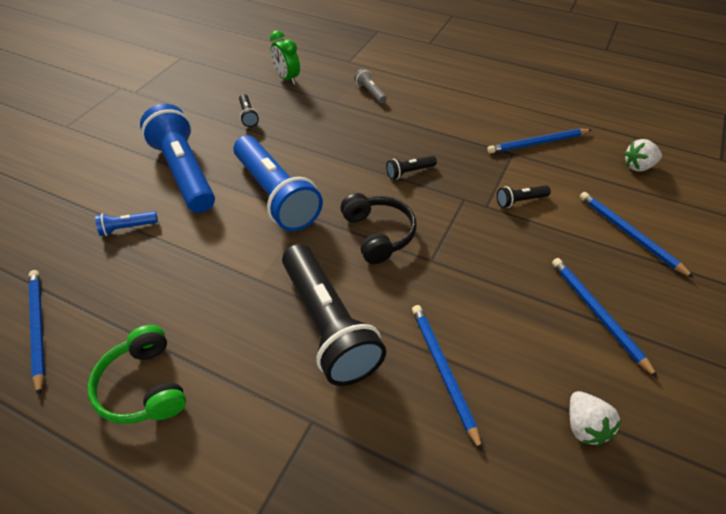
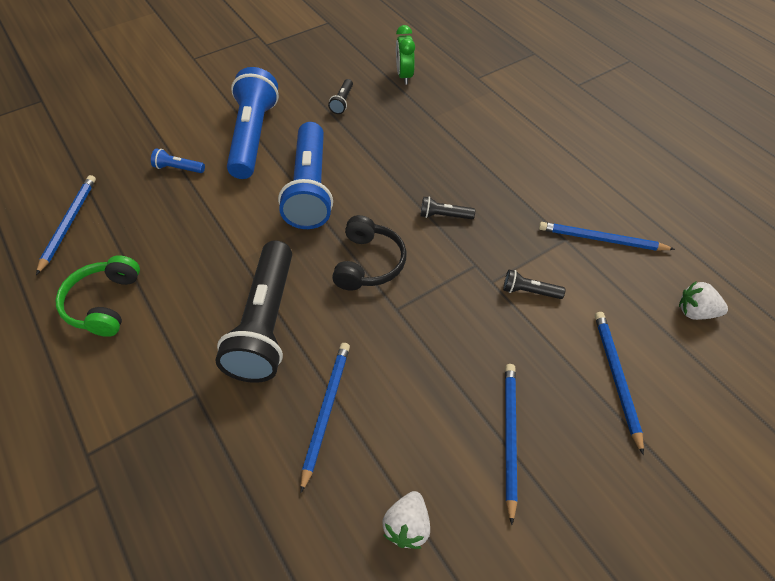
camera: 30 degrees right, 5 degrees up
grey flashlight [354,69,387,103] -> none

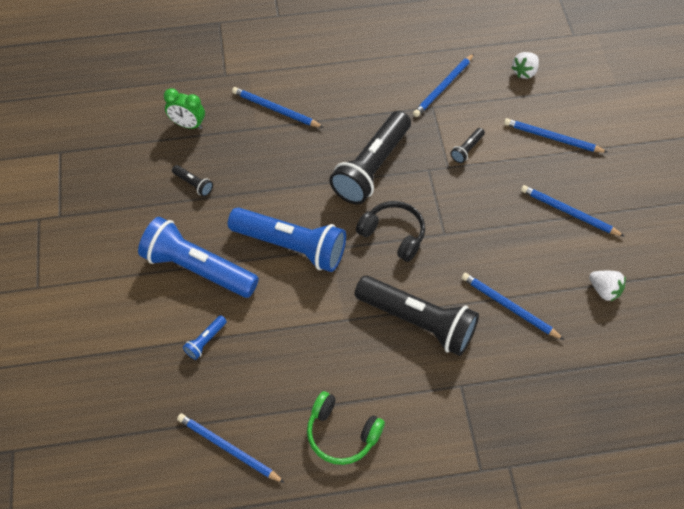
camera: 65 degrees left, 5 degrees up
black flashlight [421,197,475,219] -> black flashlight [329,111,411,204], size x2.45
none -> blue pencil [232,87,324,128]

